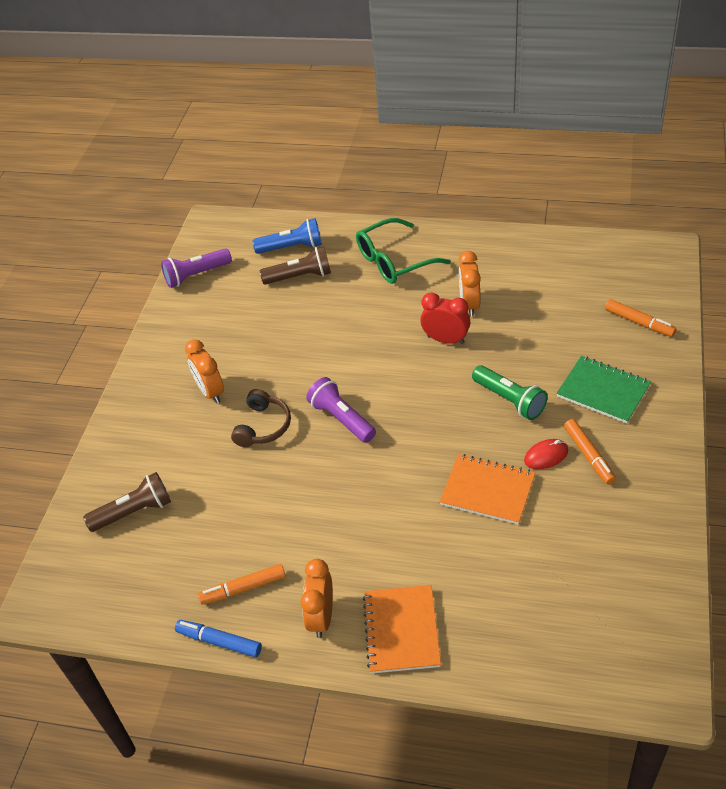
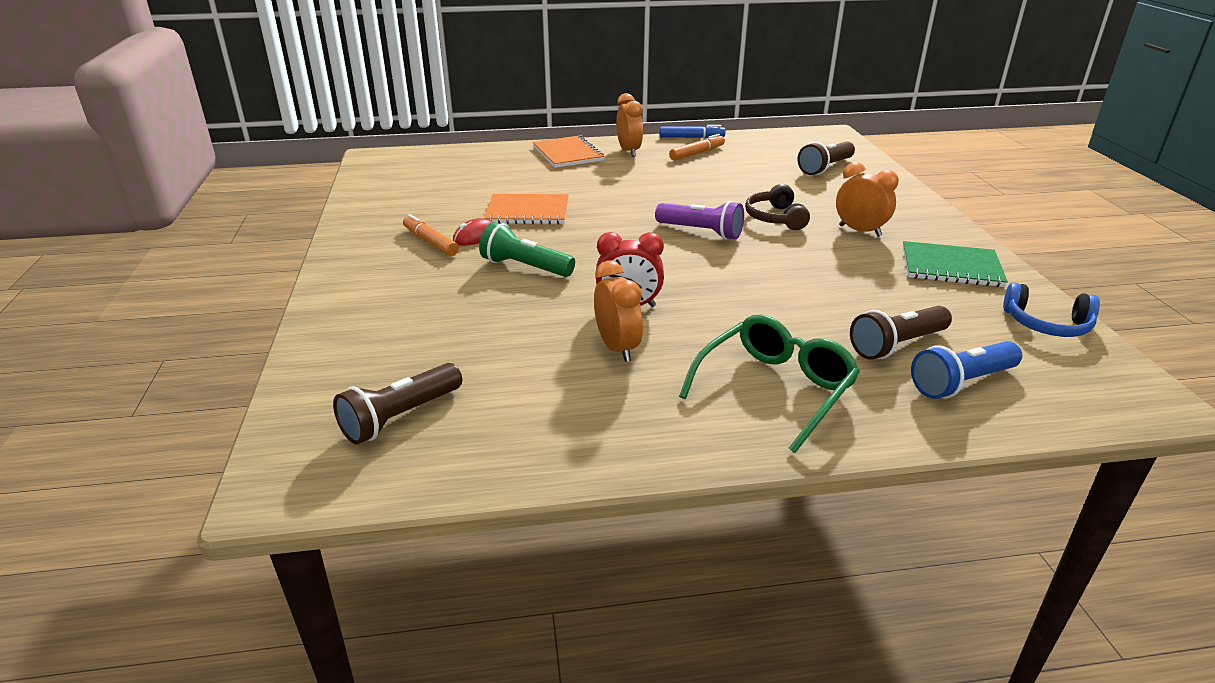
camera: 155 degrees right, 15 degrees down
purple flashlight [161,248,232,288] -> blue headphones [1003,282,1100,337]
green notebook [556,356,651,424] -> green notebook moved to [903,241,1008,287]
orange marker [605,299,677,337] -> none
none -> brown flashlight [333,363,462,444]

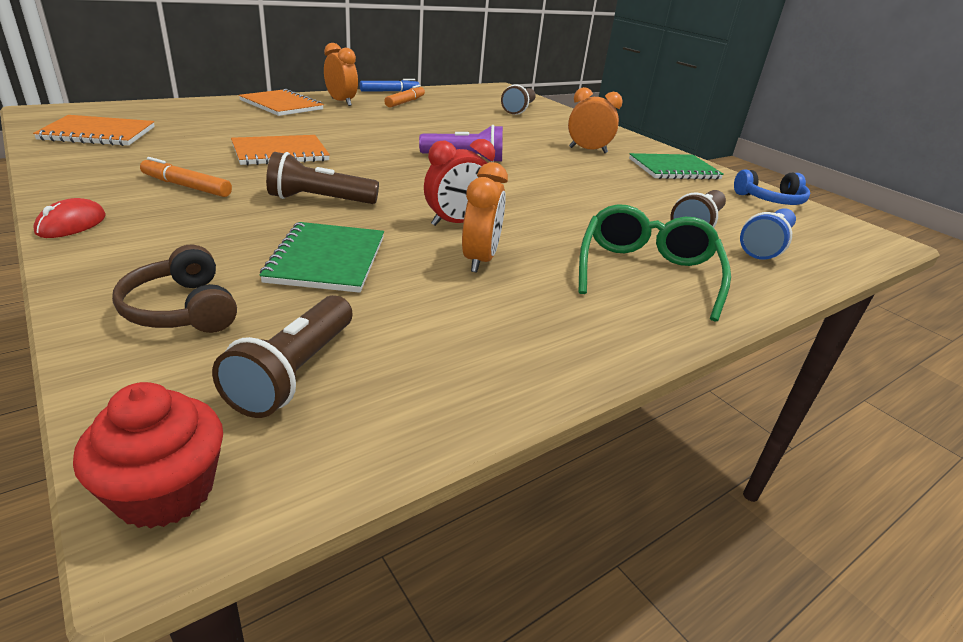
camera: 30 degrees left, 0 degrees up
red mouse [453,218,492,246] -> red mouse moved to [33,198,106,238]
green flashlight [479,222,575,277] -> brown flashlight [266,152,379,204]
orange clock [594,261,643,362] -> orange clock turned 60 degrees clockwise [462,162,508,273]
brown headphones [745,184,810,230] -> brown headphones moved to [112,245,237,333]
none -> orange notebook [33,115,155,146]
none -> red cupcake [73,382,223,529]
none -> green notebook [260,222,384,293]

